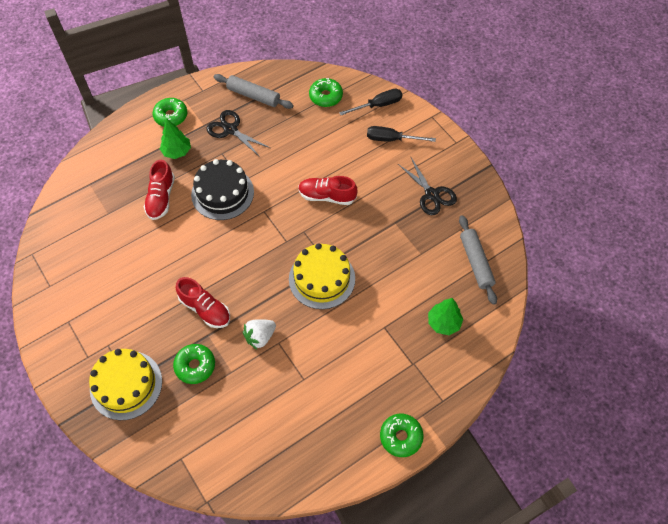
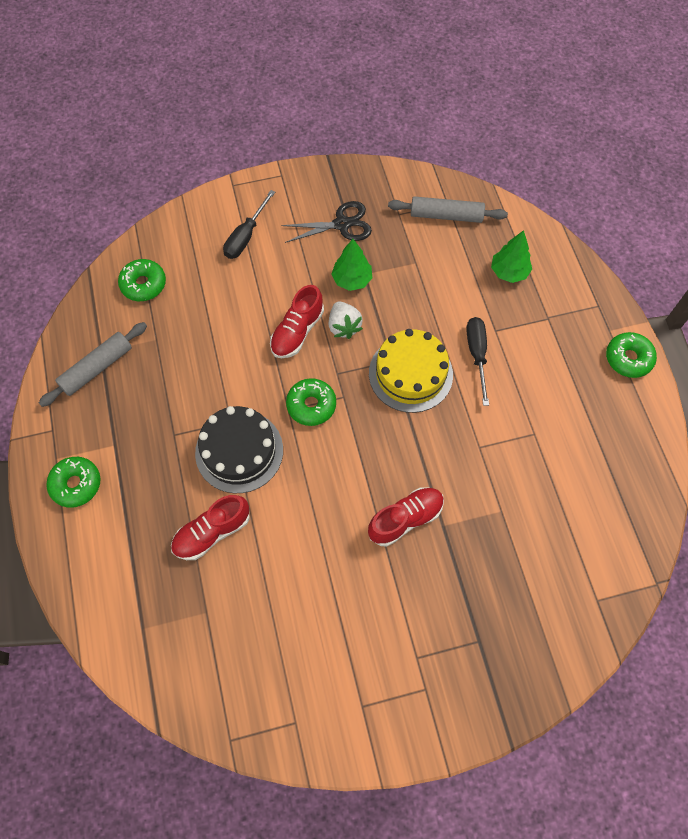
camera: 70 degrees left, 5 degrees up
yellow cake [89,349,162,420] -> none
red shoe [144,160,175,220] -> red shoe turned 120 degrees clockwise [171,495,250,560]
green tree [160,119,191,159] -> green tree moved to [331,239,372,291]
green donut [173,344,215,384] -> green donut moved to [286,378,336,426]
black scissors [206,110,270,157] -> none
white strawberry [243,319,276,350] -> white strawberry moved to [329,301,363,339]
black screwdriver [339,89,402,115] -> black screwdriver moved to [466,317,489,406]

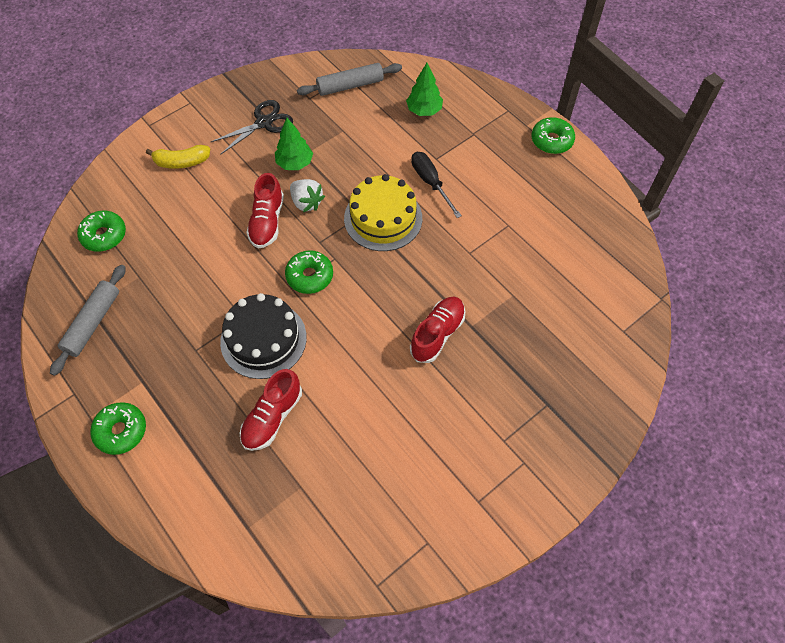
camera: 25 degrees left, 5 degrees down
black screwdriver [223,190,275,259] -> yellow banana [146,145,210,169]

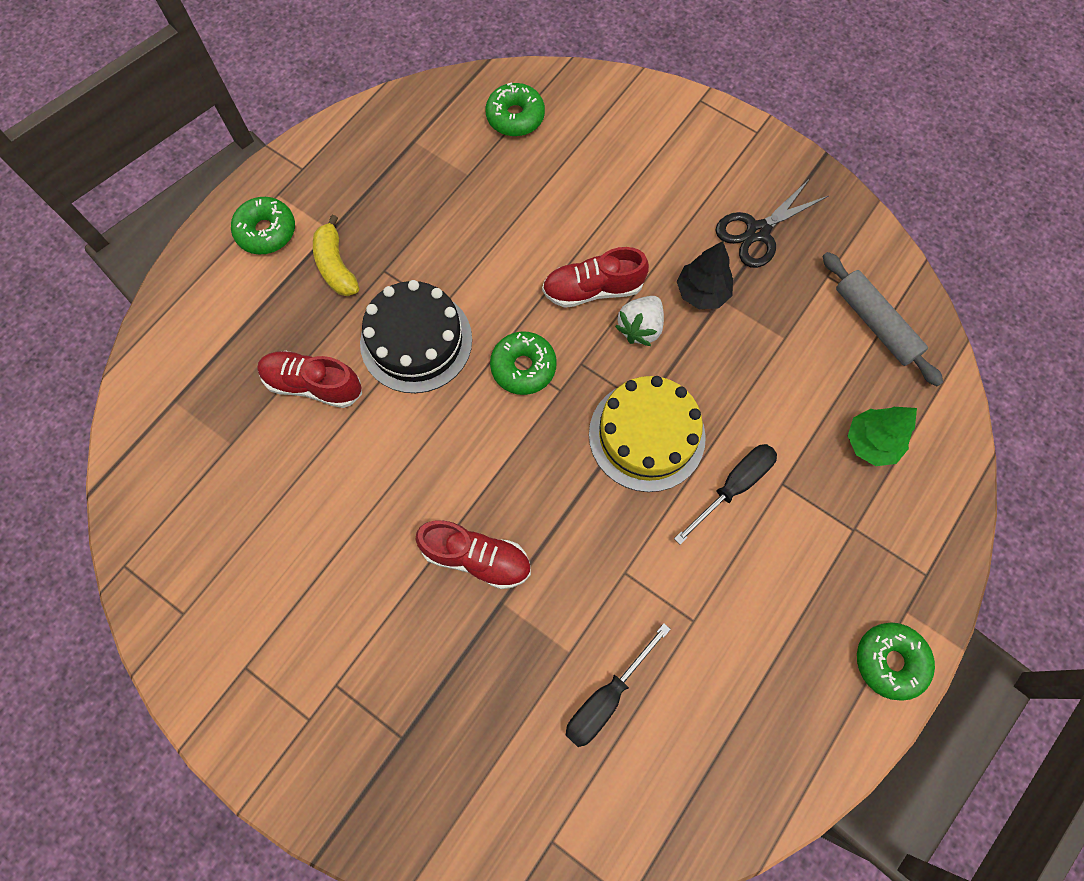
camera: 75 degrees right, 10 degrees up
grey rolling pin [50,265,126,376] -> none
yellow banana [146,145,210,169] -> yellow banana moved to [313,215,359,296]
black scissors [211,100,293,155] -> black scissors turned 105 degrees clockwise [716,181,828,268]
green tree [275,118,313,170] -> black tree [677,241,733,309]
none -> black screwdriver [566,623,671,747]

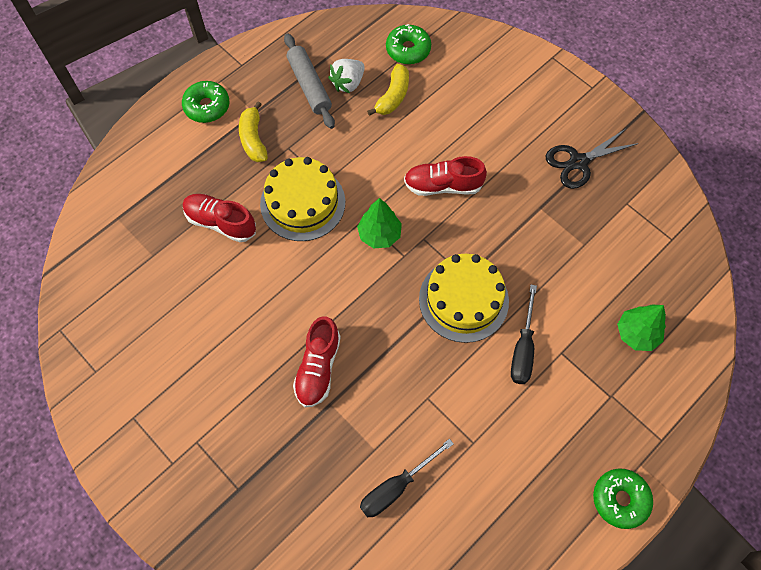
camera: 10 degrees right, 5 degrees down
black cake [360,280,472,393] -> yellow cake [260,157,345,241]
red shoe [416,520,531,589] -> red shoe turned 75 degrees clockwise [293,316,341,407]
green donut [490,331,557,395] -> green tree [357,198,402,248]
white strawberry [615,296,664,346] -> white strawberry moved to [328,59,365,93]
black screwdriver [674,444,777,545] -> black screwdriver turned 135 degrees clockwise [511,285,537,384]
black tree [677,241,733,309] -> none
grey rolling pin [822,252,943,386] -> grey rolling pin moved to [284,33,335,129]
none -> yellow banana [367,64,409,116]

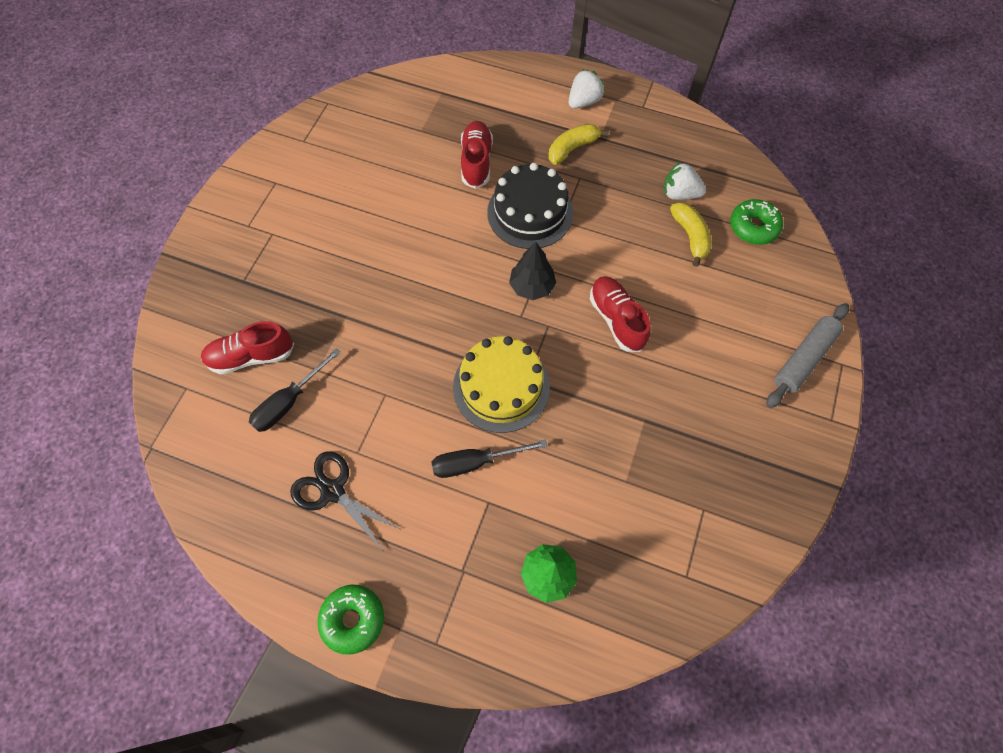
camera: 65 degrees right, 0 degrees up
green donut [182,81,229,123] -> white strawberry [569,69,605,109]
yellow cake [260,157,345,241] -> black cake [487,163,573,249]
grey rolling pin [284,33,335,129] -> grey rolling pin moved to [766,303,849,408]
red shoe [293,316,341,407] -> red shoe moved to [201,321,294,374]
green tree [357,198,402,248] -> black tree [509,242,556,300]
black screwdriver [360,439,454,517] -> black screwdriver turned 75 degrees counterclockwise [249,348,341,432]
yellow banana [367,64,409,116] -> yellow banana turned 105 degrees counterclockwise [670,202,711,267]
black scissors [546,129,639,189] -> black scissors moved to [290,451,402,549]

